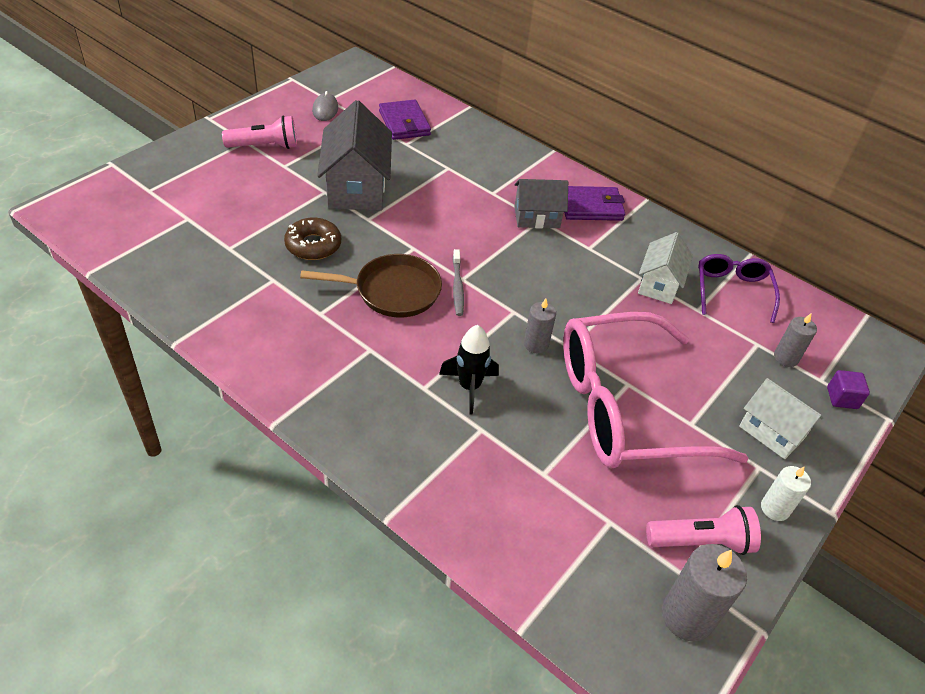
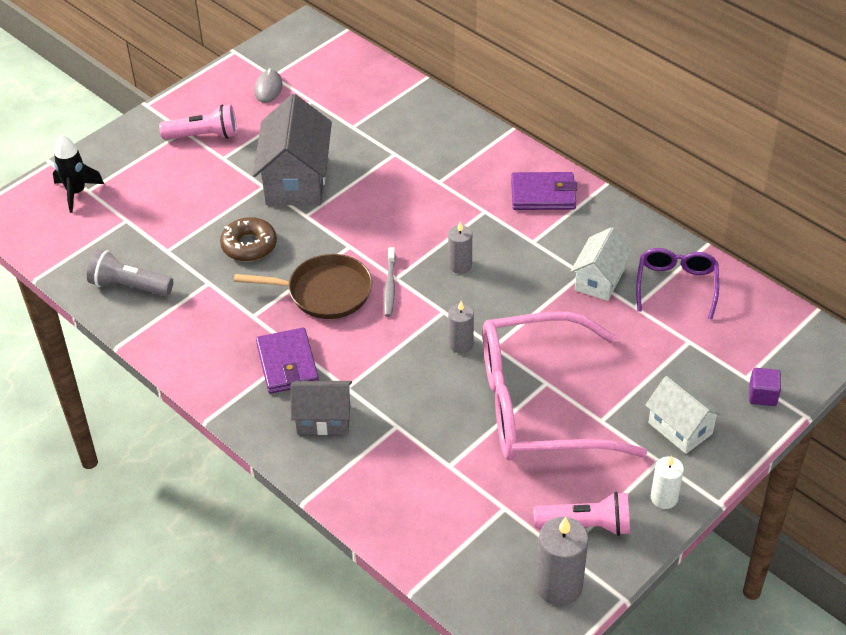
camera: 10 degrees right, 0 degrees up
purple wallet [379,100,431,140] -> purple wallet moved to [256,328,319,394]
black rocket [439,325,499,415] -> black rocket moved to [53,135,104,213]
grey house [514,179,568,228] -> grey house moved to [291,381,352,435]
grey candle [774,314,817,367] -> grey candle moved to [448,222,472,274]
none -> grey flashlight [87,250,173,296]

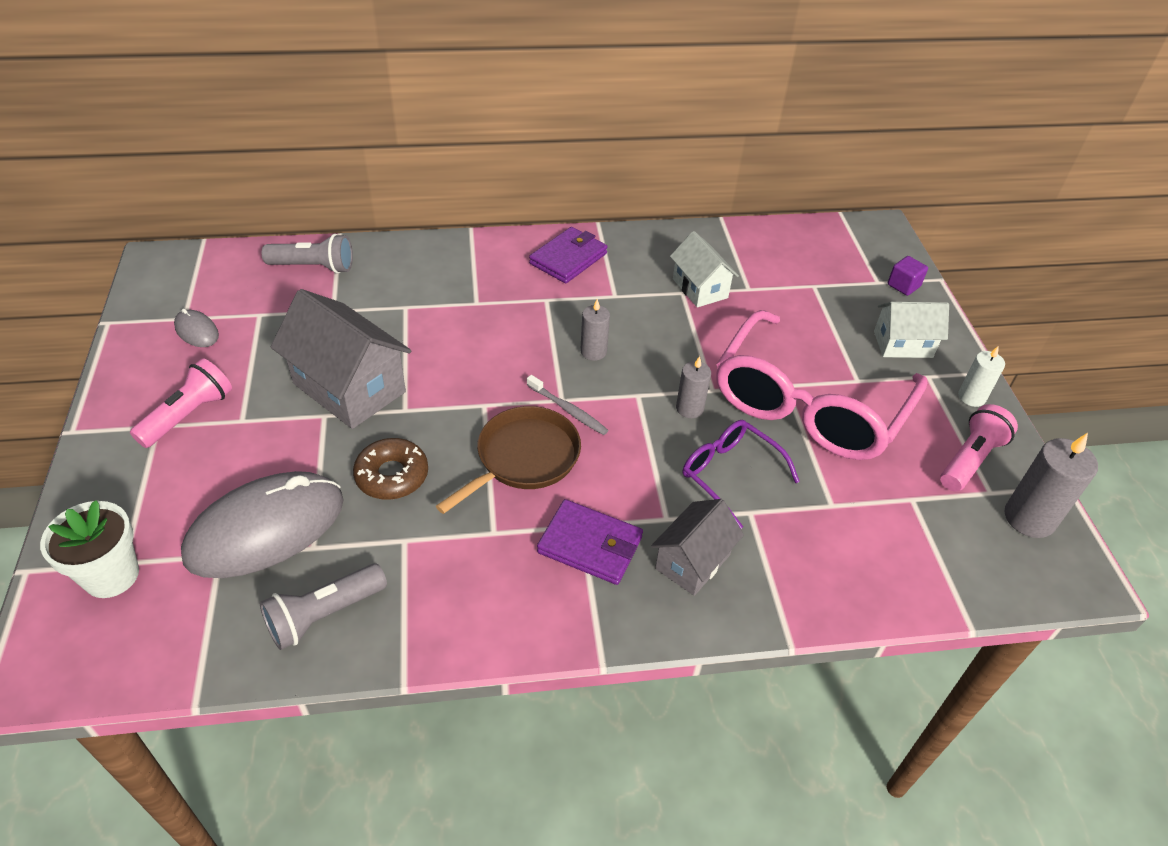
camera: 55 degrees left, 0 degrees up
black rocket [53,135,104,213] -> white flower pot [40,500,139,598]
purple glasses [636,248,719,319] -> purple glasses moved to [683,420,800,529]
none -> grey mouse [181,471,344,578]
none -> grey flashlight [262,234,353,274]

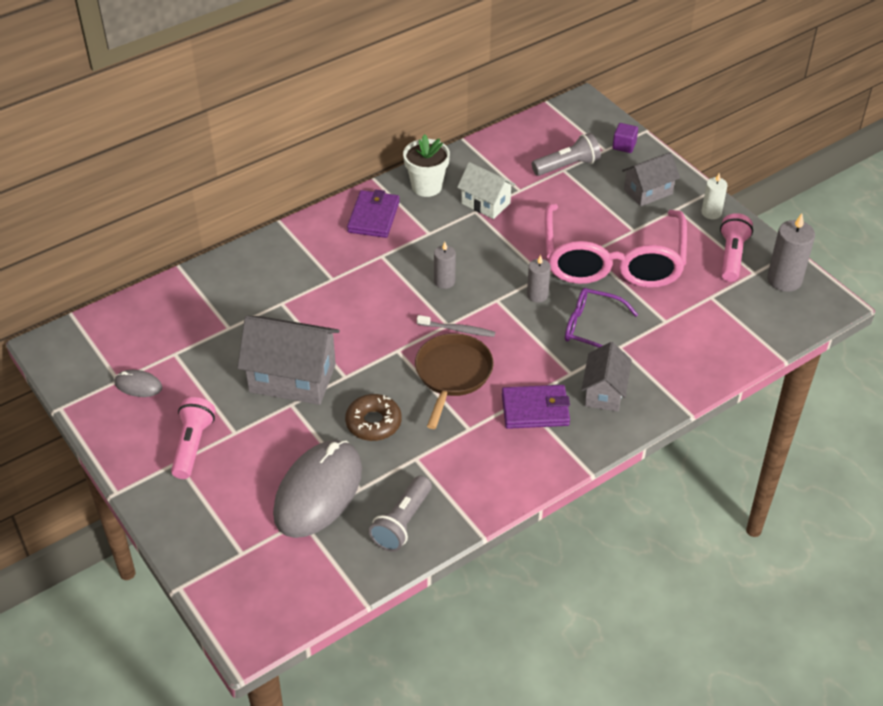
camera: 25 degrees left, 0 degrees up
white flower pot [40,500,139,598] -> white flower pot moved to [403,134,450,197]
grey flashlight [262,234,353,274] -> grey flashlight moved to [532,133,601,176]
white house [874,302,949,358] -> grey house [622,152,680,207]

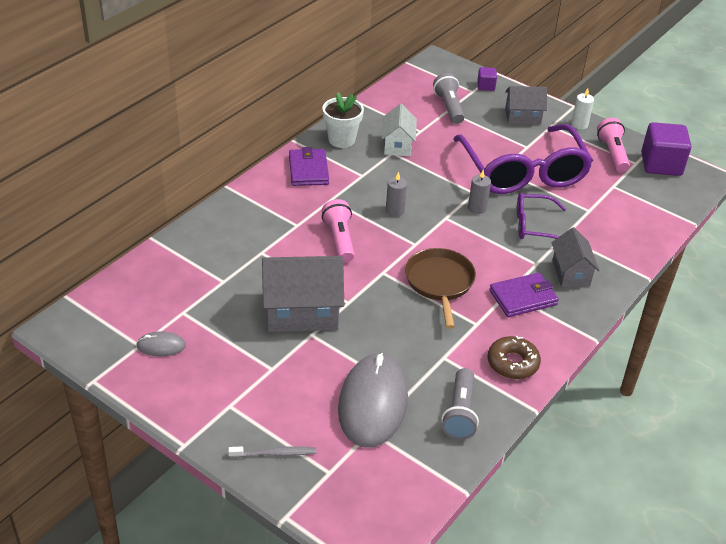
camera: 20 degrees left, 5 degrees down
pink flashlight [171,397,215,479] -> pink flashlight moved to [322,199,355,263]
brown donut [345,394,402,441] -> brown donut moved to [488,336,541,379]
grey toothbrush [417,315,495,337] -> grey toothbrush moved to [228,446,316,458]
white house [457,162,516,219] -> white house turned 75 degrees clockwise [382,104,417,156]
grey flashlight [532,133,601,176] -> grey flashlight turned 60 degrees counterclockwise [433,73,465,124]
pink glasses [545,204,687,288] -> purple glasses [453,124,593,194]
grey house [622,152,680,207] -> grey house turned 45 degrees clockwise [505,86,547,124]
grey candle [767,213,815,292] -> purple cube [641,122,691,176]

